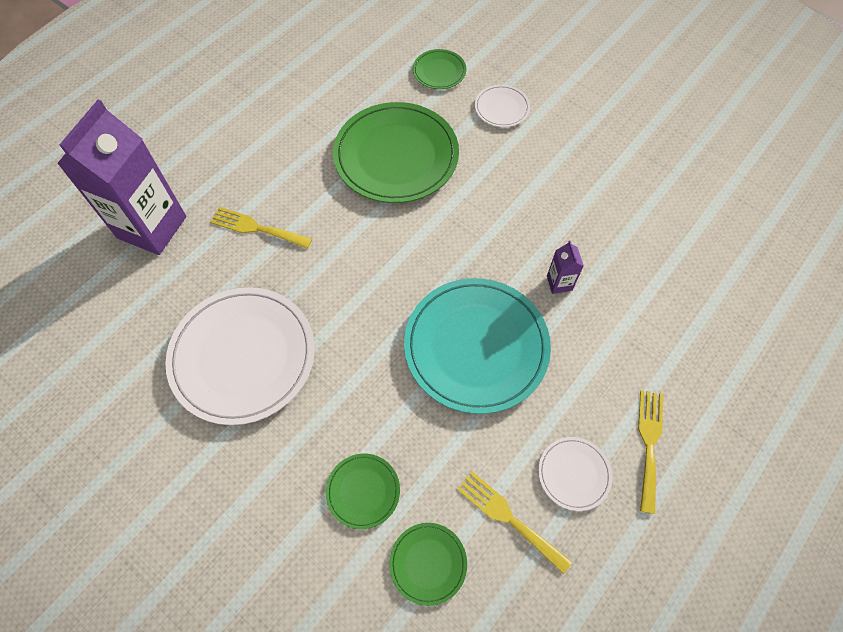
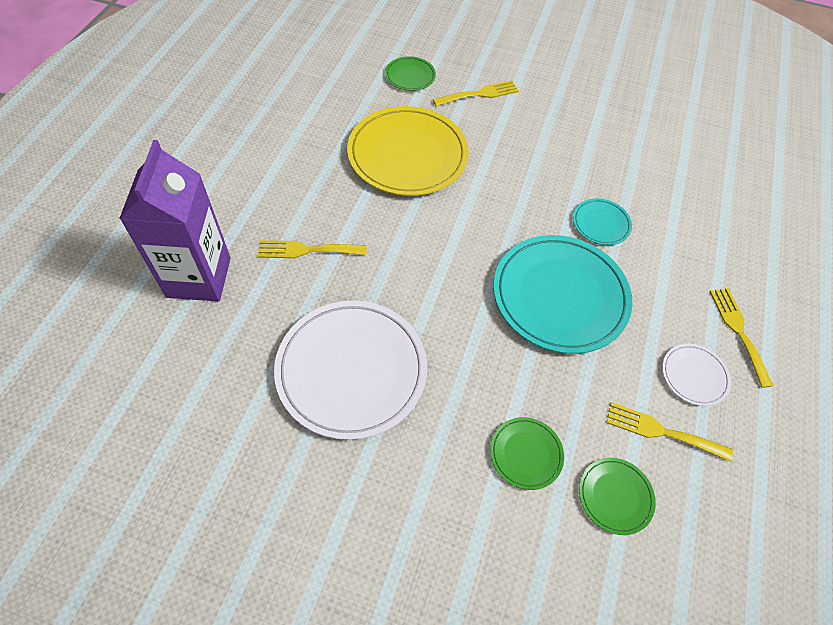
camera: 25 degrees left, 5 degrees down
green plate [333,102,459,203] -> yellow plate [347,106,469,196]
white plate [475,84,530,127] -> yellow fork [433,80,519,106]
purple carton [547,241,584,294] -> turquoise plate [573,198,632,245]

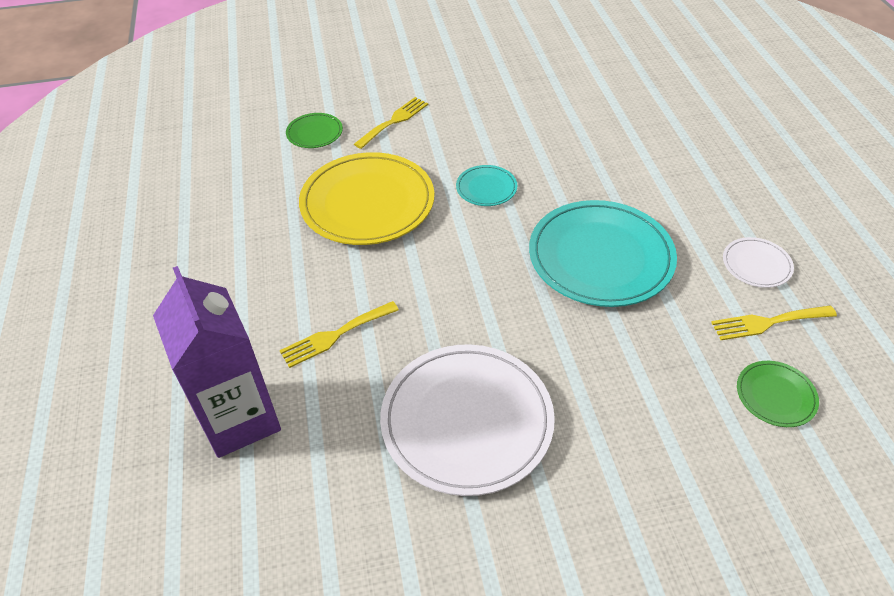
camera: 25 degrees left, 10 degrees down
green plate [490,417,564,490] -> none
turquoise plate [573,198,632,245] -> turquoise plate moved to [456,165,517,206]
yellow fork [709,288,774,388] -> none

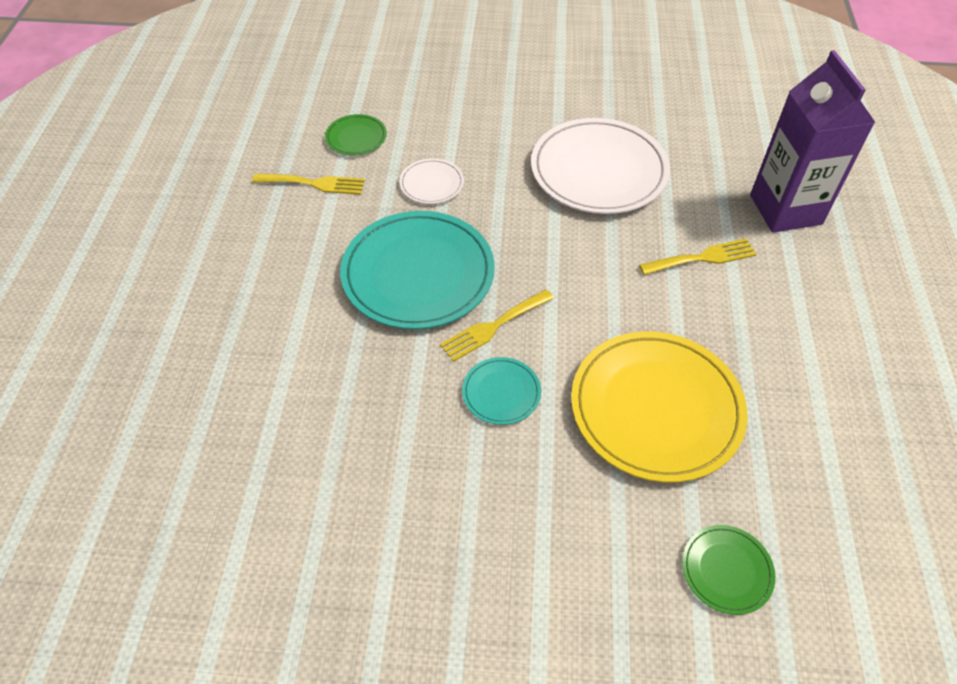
camera: 165 degrees left, 5 degrees up
yellow fork [354,97,428,149] -> yellow fork moved to [440,289,554,362]
white plate [723,237,794,288] -> white plate moved to [399,158,464,204]

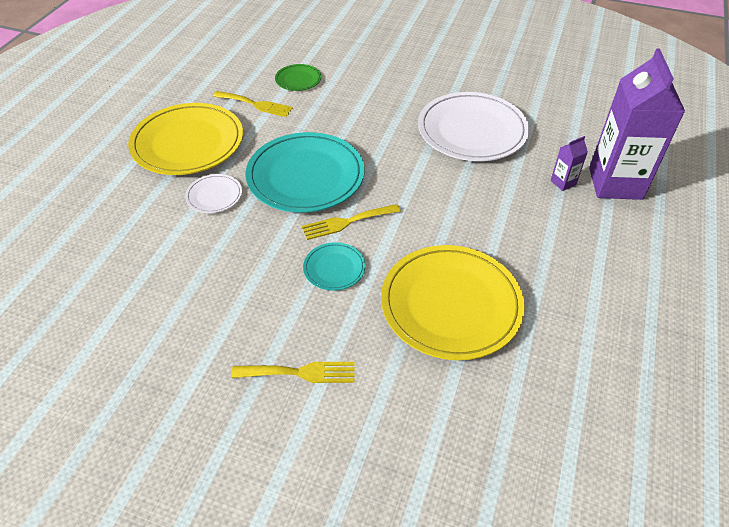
camera: 15 degrees right, 5 degrees down
white plate [399,158,464,204] -> white plate moved to [185,174,242,213]
yellow fork [639,238,757,275] -> yellow fork moved to [231,362,355,383]
green plate [682,525,775,615] -> none
none -> yellow plate [128,103,243,175]
none -> purple carton [551,136,588,191]

